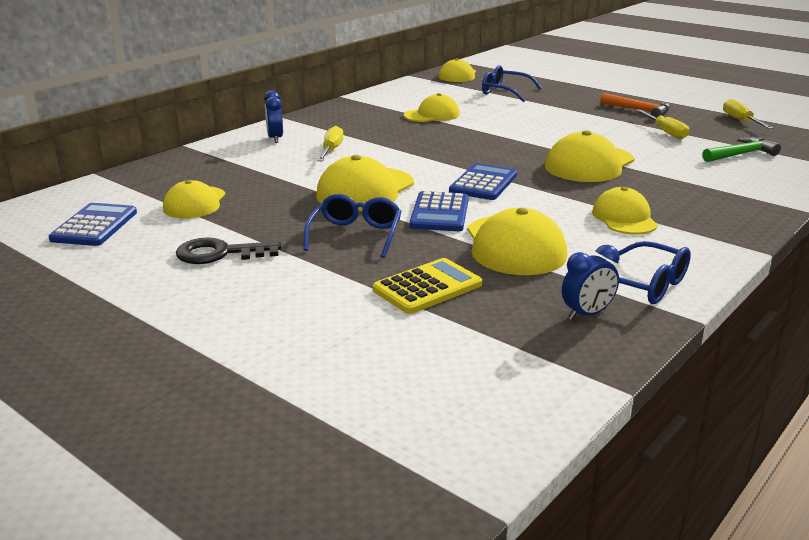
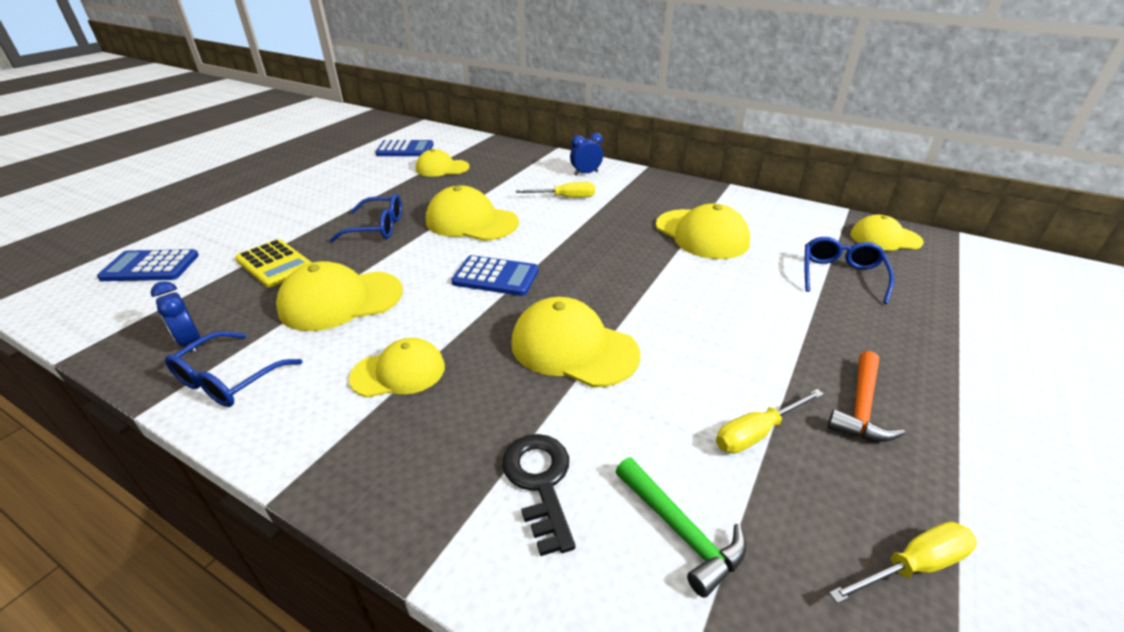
camera: 80 degrees right, 10 degrees up
black key [176,238,281,264] -> black key moved to [502,434,576,556]
yellow cap [404,93,460,122] -> yellow cap [656,204,750,259], size x1.51
blue calculator [409,191,469,231] -> blue calculator moved to [97,249,199,281]

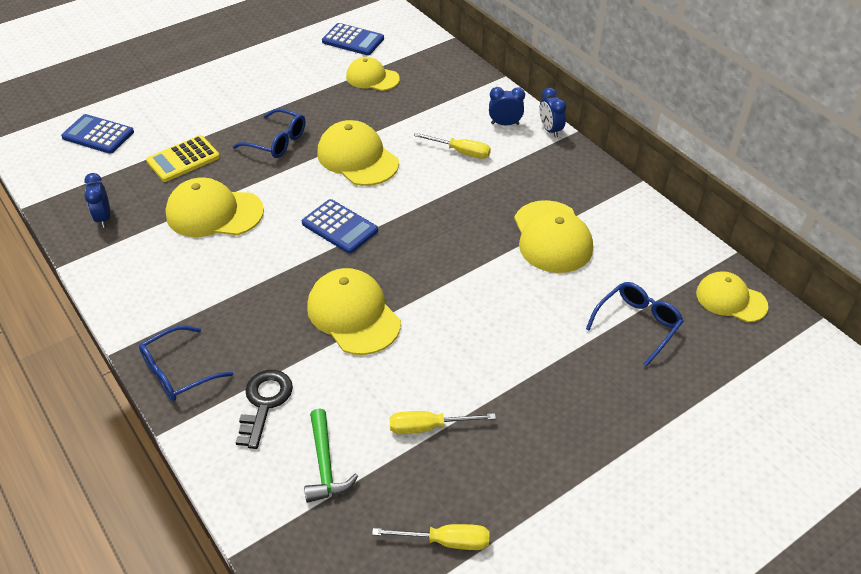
camera: 25 degrees right, 10 degrees up
blue glasses [165,331,302,407] -> blue glasses moved to [139,325,233,401]
yellow calculator [235,239,312,288] -> yellow calculator turned 75 degrees clockwise [146,135,220,182]
yellow cap [349,338,445,397] -> none
orange hammer [828,351,905,442] -> none
none -> blue clock [539,88,567,138]

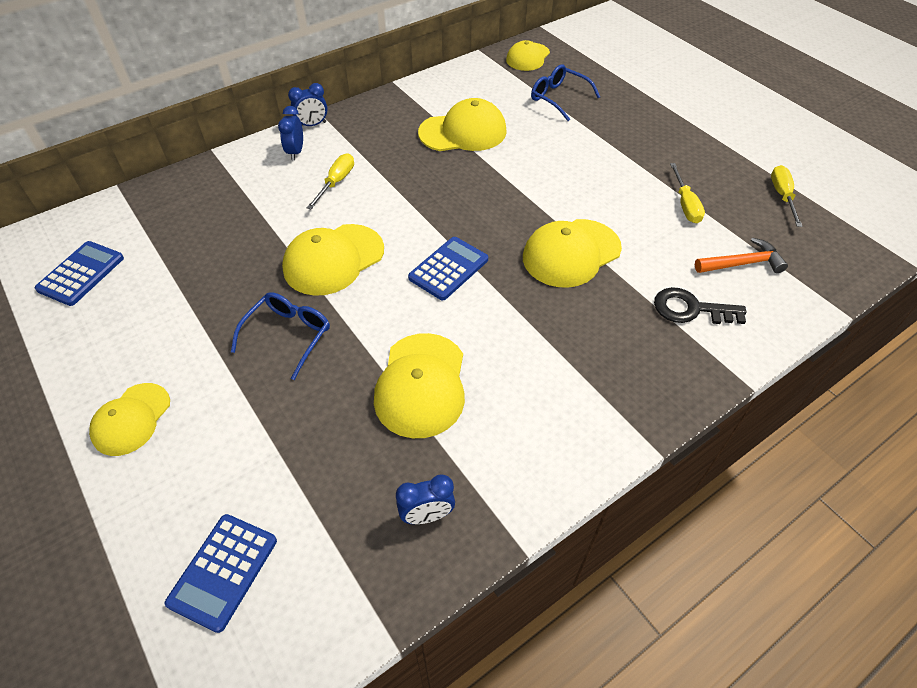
camera: 90 degrees left, 5 degrees up
blue glasses [139,325,233,401] -> none
yellow calculator [146,135,220,182] -> none
green hammer [304,409,358,503] -> orange hammer [695,238,788,273]
yellow cap [346,57,400,91] -> yellow cap moved to [89,383,170,456]

